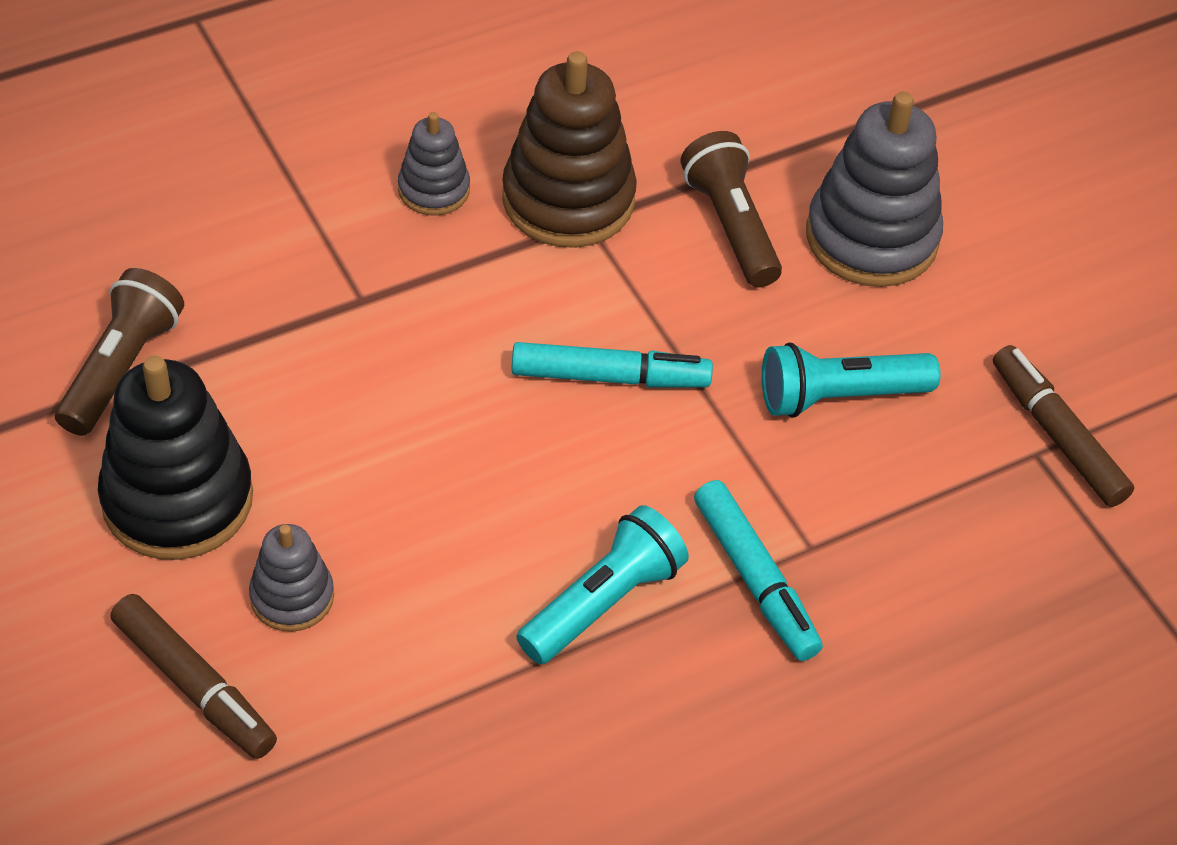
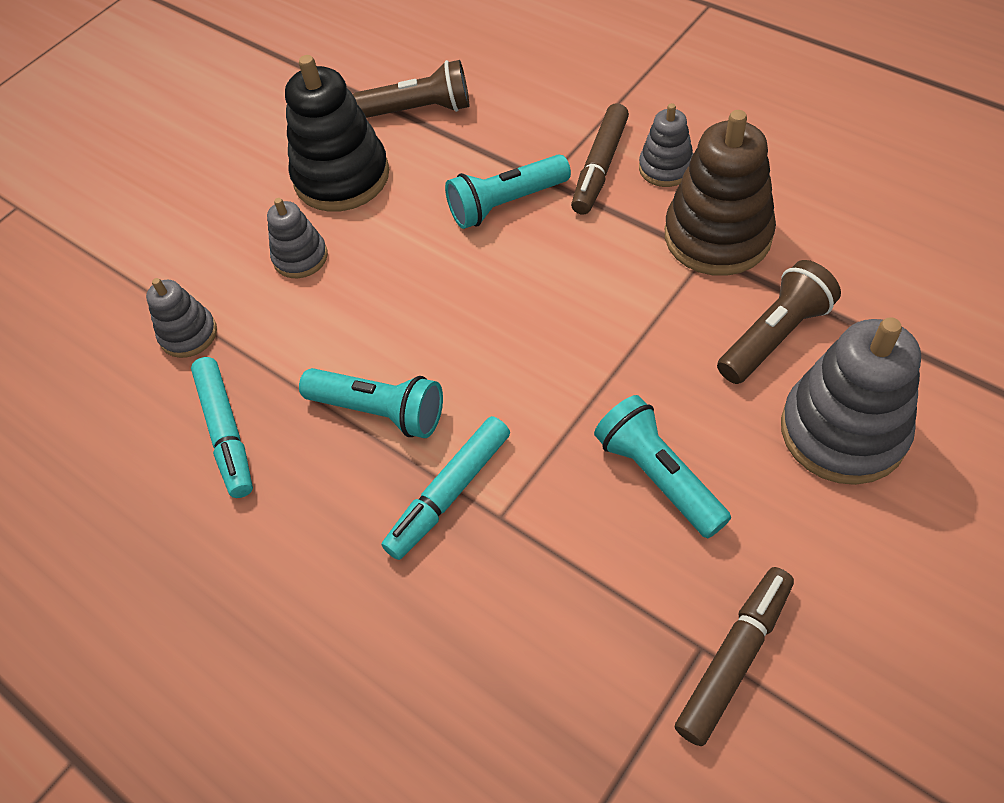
camera: 75 degrees right, 5 degrees up
brown marker [111,594,277,759] -> brown marker moved to [571,103,629,215]
turquoise marker [511,342,713,387] -> turquoise marker moved to [191,357,253,498]
none -> grey stacking toy [146,278,217,358]
none -> turquoise flashlight [445,154,571,229]

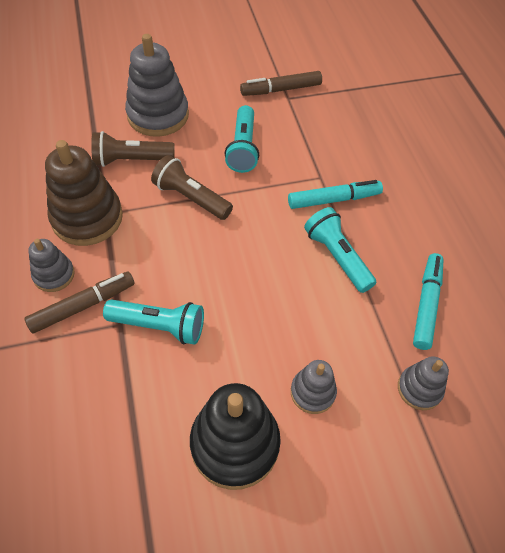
camera: 150 degrees left, 0 degrees up
brown flashlight [353,60,469,118] -> brown flashlight moved to [151,155,233,220]

